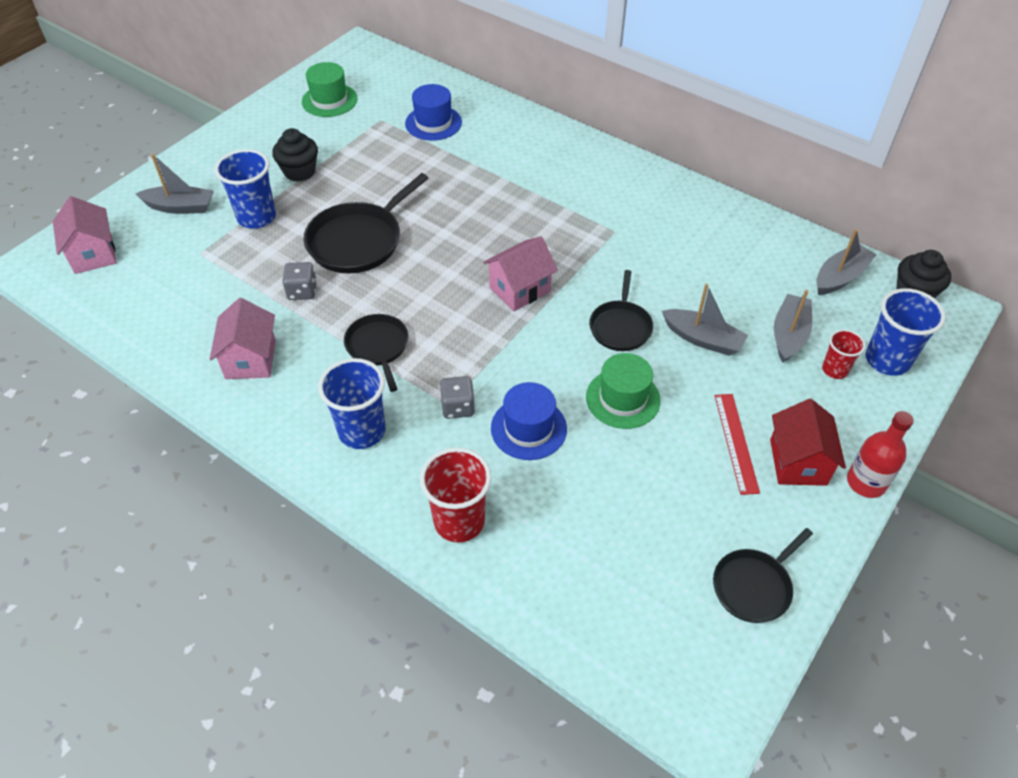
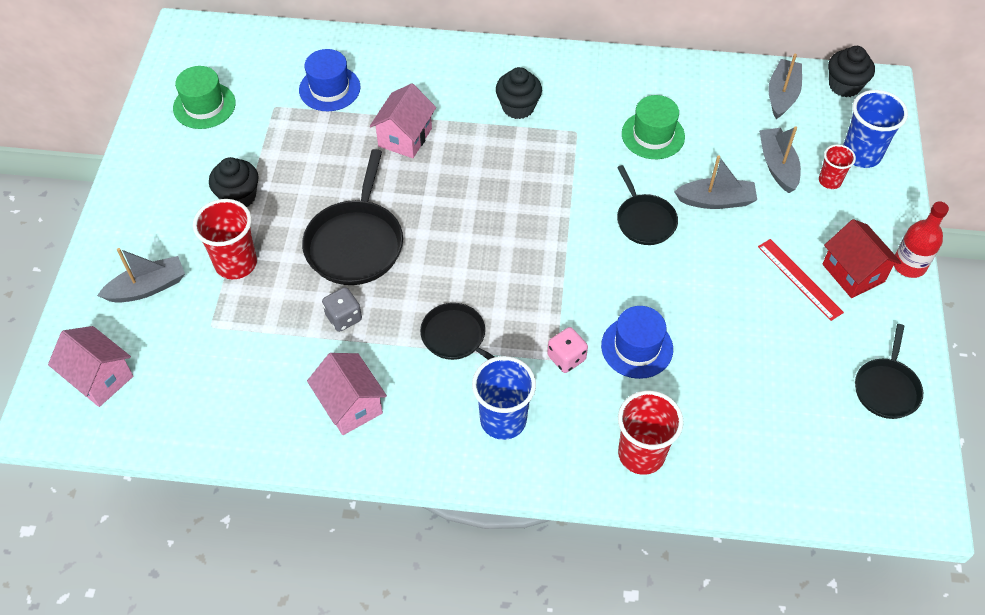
camera: 30 degrees left, 5 degrees up
blue cup [215,149,276,229] -> red cup [193,199,257,279]
grey dice [440,376,475,419] -> pink dice [547,327,588,373]
pink house [483,236,558,311] -> pink house moved to [370,83,436,158]
green hat [586,353,661,429] -> green hat moved to [622,95,685,159]
none -> black cupcake [496,67,542,119]

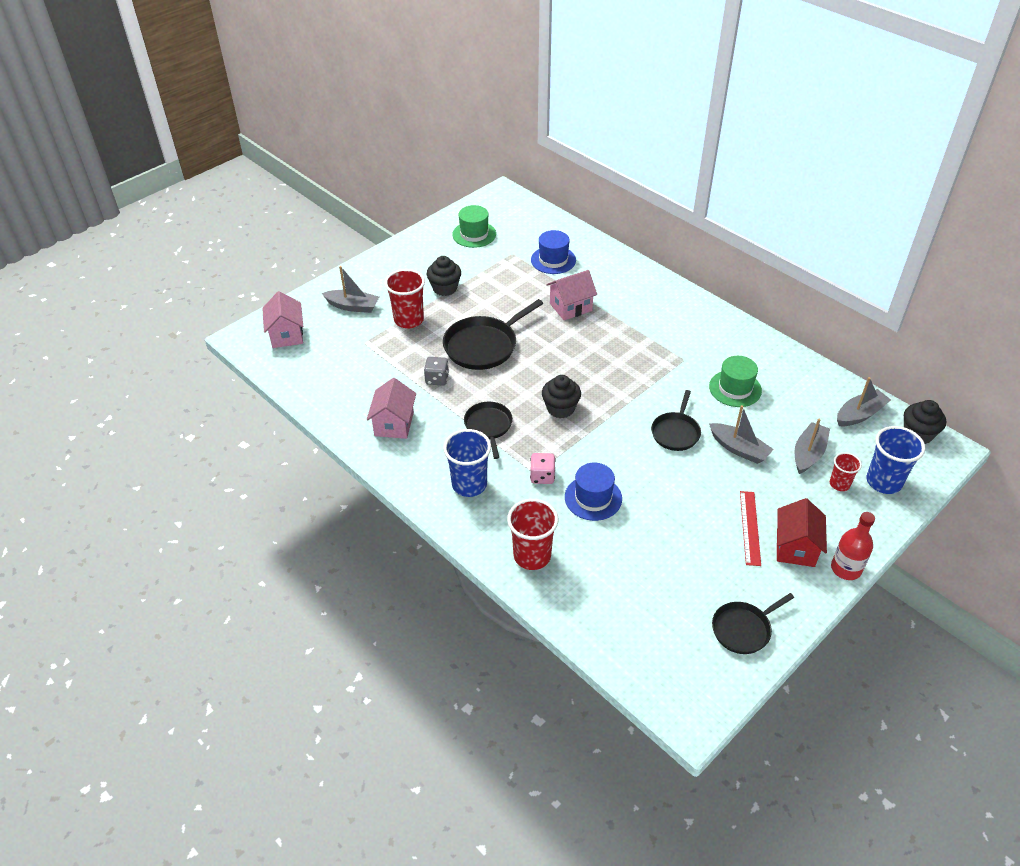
camera: 40 degrees right, 10 degrees down
black cupcake [496,67,542,119] -> black cupcake moved to [542,375,581,418]

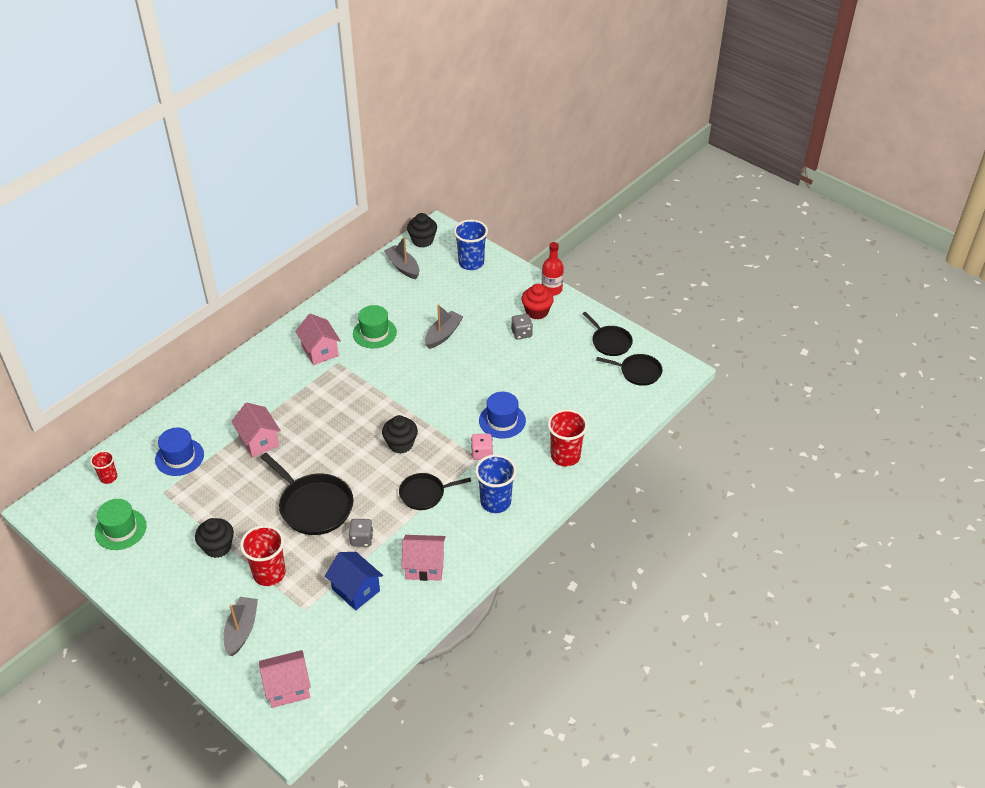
camera: 95 degrees left, 0 degrees up
black pan [651,390,701,451] -> black pan moved to [596,354,662,386]
red ruler [740,491,761,566] -> grey dice [511,314,533,339]
red house [777,498,827,567] -> red cupcake [522,284,554,320]
grey boat [795,418,830,474] -> none
red cup [830,452,862,491] -> red cup moved to [90,451,117,484]
none -> pink house [295,314,341,365]
none -> blue house [325,552,383,610]

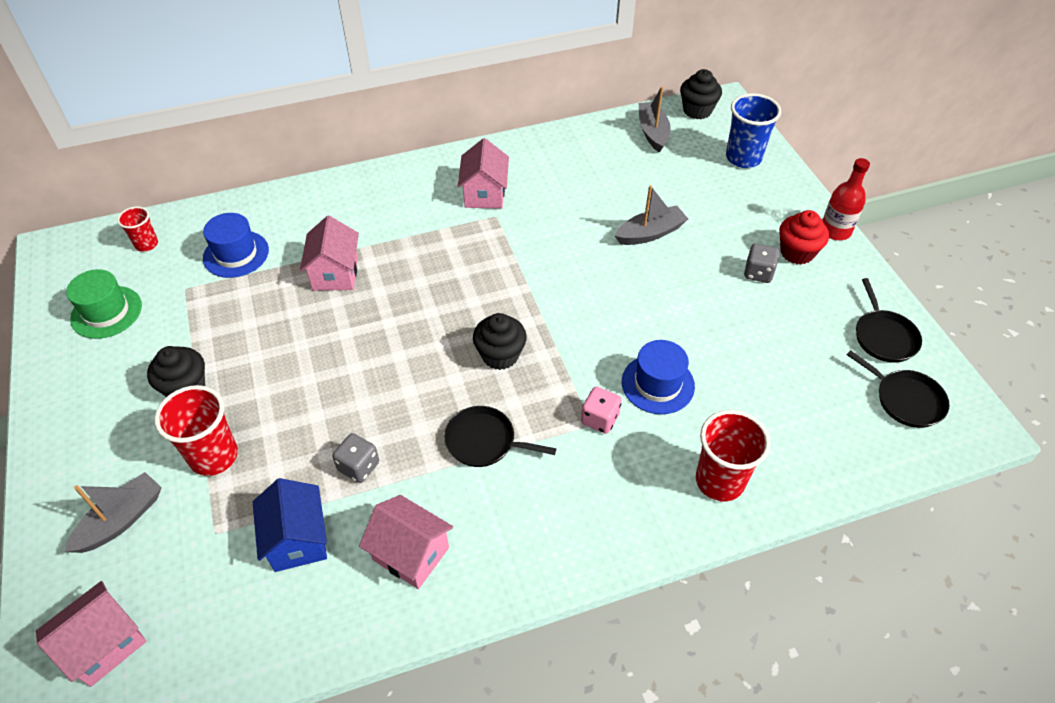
camera: 30 degrees right, 5 degrees up
pink house [259,650,311,708] -> pink house turned 60 degrees counterclockwise [36,581,146,687]
black pan [261,453,354,535] -> none
green hat [353,305,397,349] -> none
blue cup [475,454,517,513] -> none

